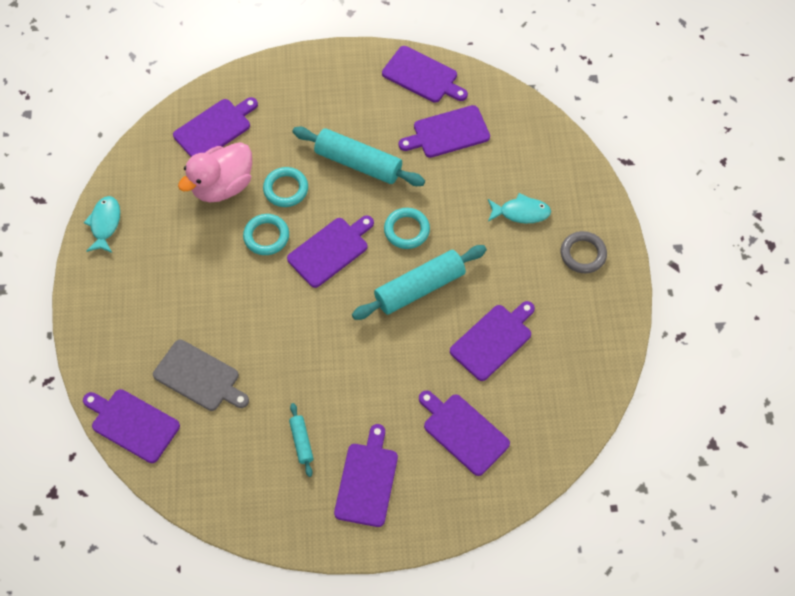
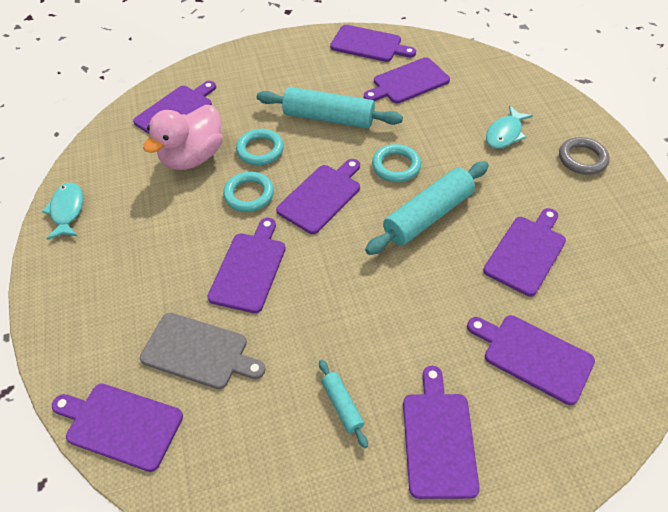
camera: 10 degrees left, 10 degrees down
turquoise fish [488,193,551,224] -> turquoise fish turned 135 degrees clockwise [486,106,533,149]
none -> purple cutting board [207,218,286,313]

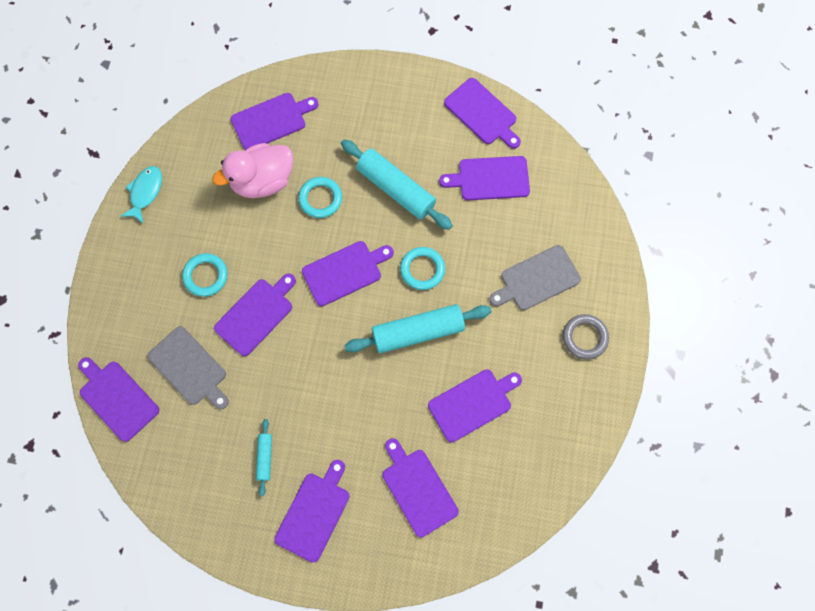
camera: 25 degrees right, 20 degrees up
turquoise ring [223,172,274,212] -> turquoise ring moved to [182,253,228,297]
turquoise fish [486,106,533,149] -> grey cutting board [489,245,581,310]

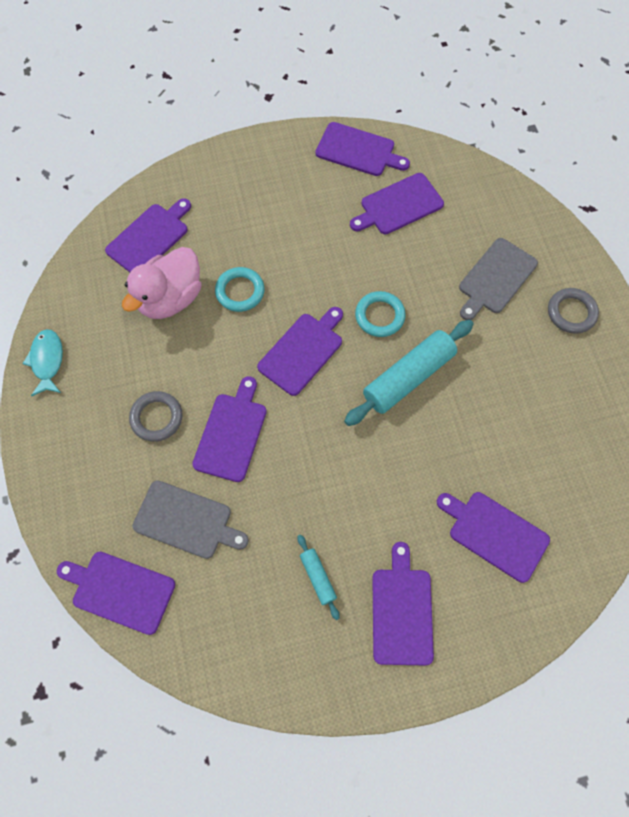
camera: 25 degrees left, 5 degrees down
turquoise ring [182,253,228,297] -> grey ring [129,391,183,442]
turquoise rolling pin [341,139,453,230] -> none
purple cutting board [428,369,522,443] -> none

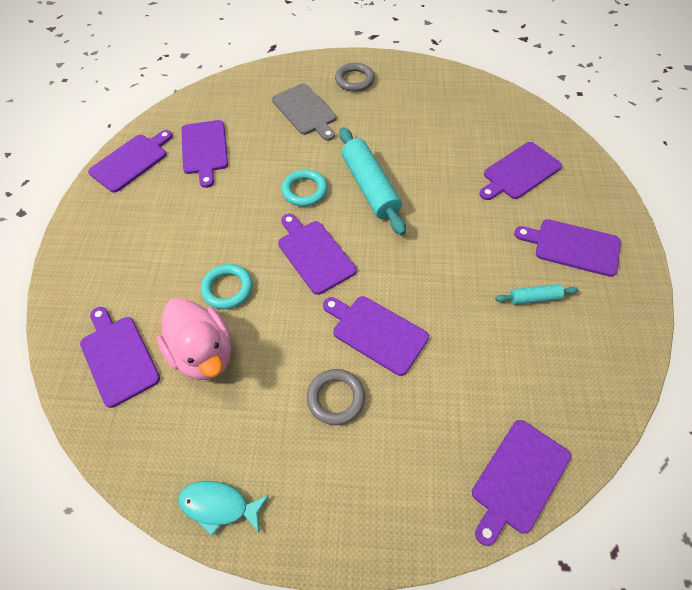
camera: 70 degrees left, 10 degrees down
grey cutting board [132,480,249,559] -> none

